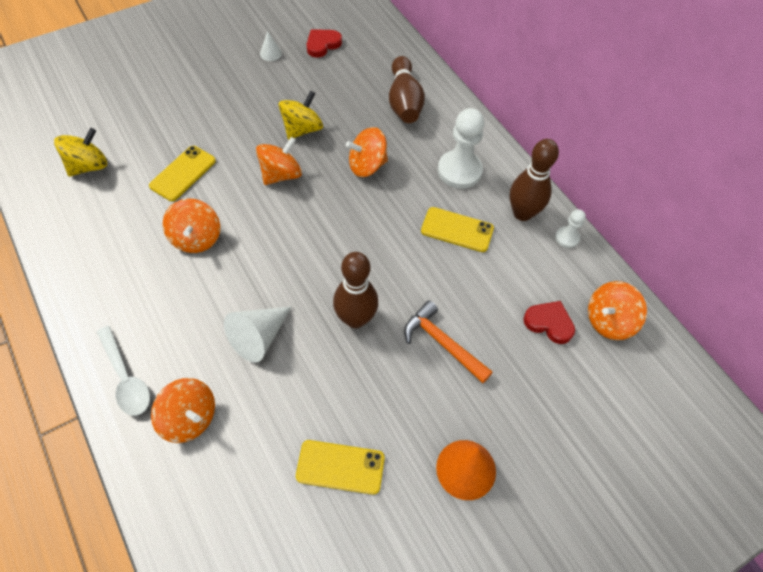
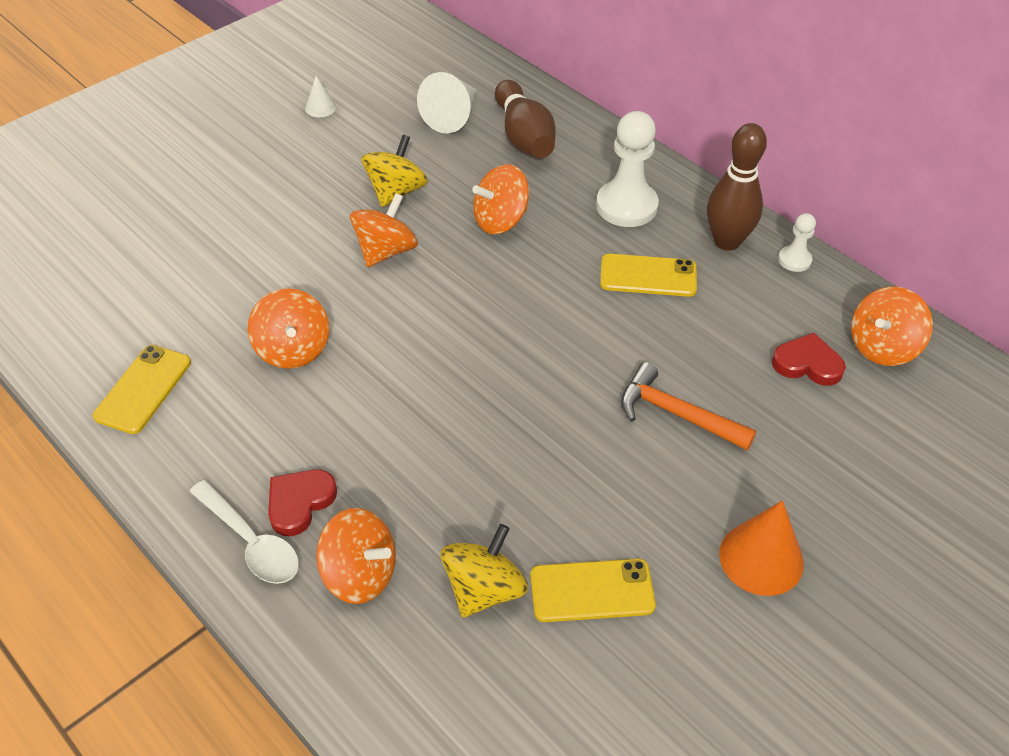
camera: 10 degrees left, 10 degrees down
yellow spinning top [54,128,107,177] -> yellow spinning top moved to [441,524,528,618]
yellow phone [149,146,216,201] -> yellow phone moved to [93,345,191,434]
white cone [224,307,292,363] -> white cone moved to [417,72,477,133]
red heart [307,29,342,58] -> red heart moved to [268,469,337,536]
brown bowling pin [333,252,378,328] -> none

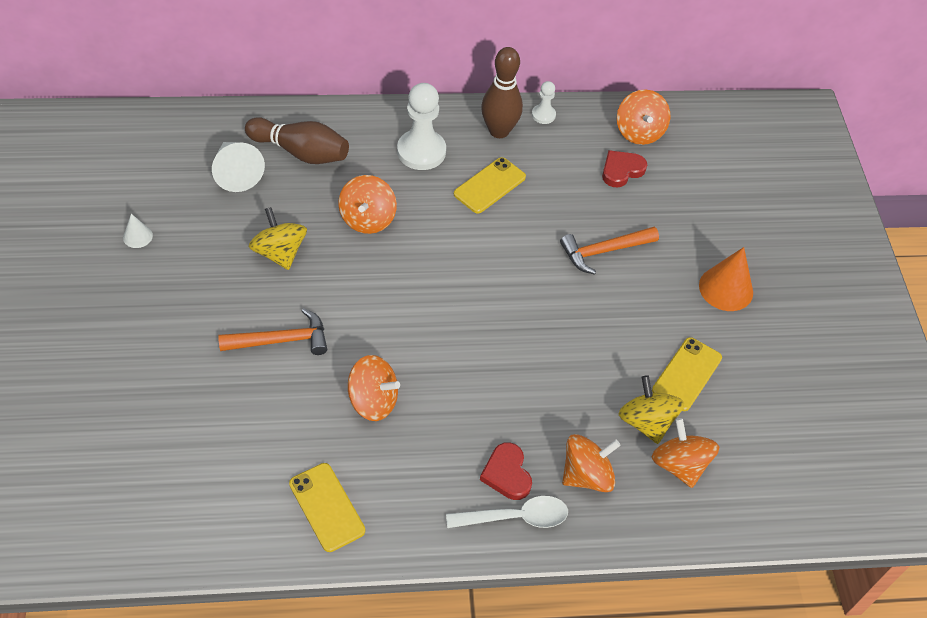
camera: 55 degrees left, 5 degrees up
orange spinning top [350,193,418,267] -> orange spinning top moved to [652,418,719,488]
none -> orange hammer [218,308,327,355]

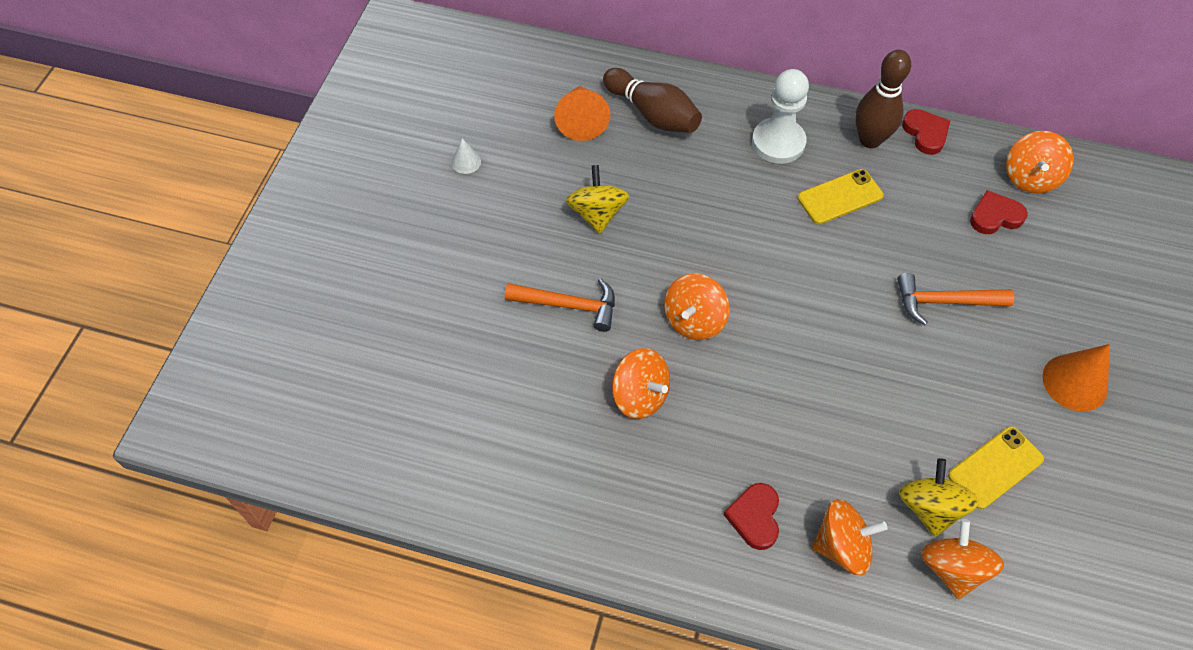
camera: 25 degrees right, 5 degrees up
white cone [212,142,265,192] -> orange cone [554,86,610,141]
yellow phone [289,463,365,552] -> none
orange spinning top [338,175,397,234] -> orange spinning top moved to [664,273,730,340]
white spoon [446,496,568,528] -> none
white pawn [532,81,556,124] -> red heart [902,109,950,155]

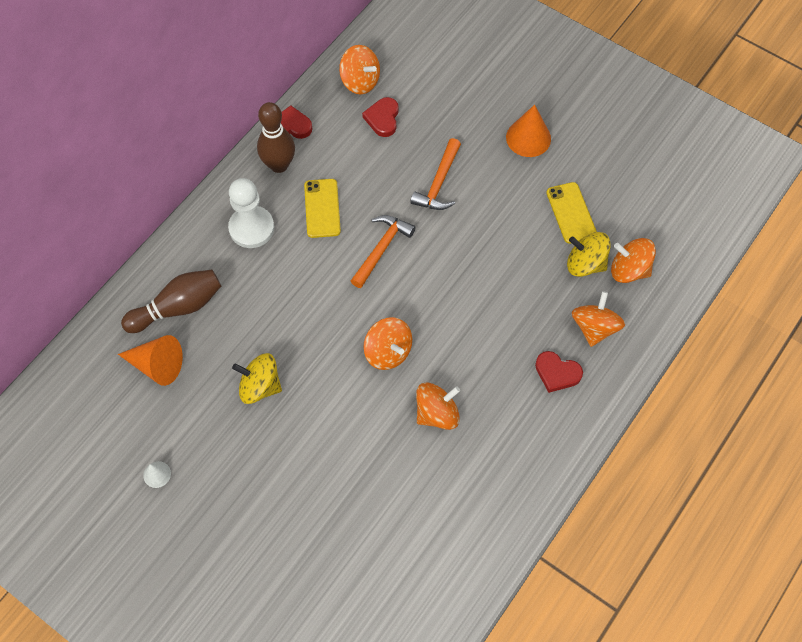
camera: 70 degrees left, 5 degrees up
orange hammer [505,278,615,332] -> orange hammer moved to [351,215,416,288]

